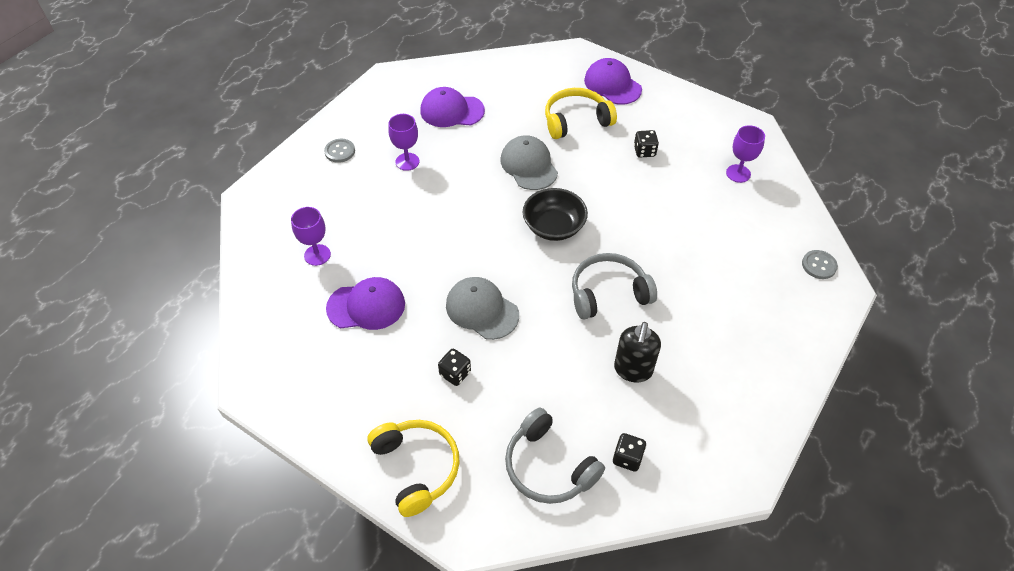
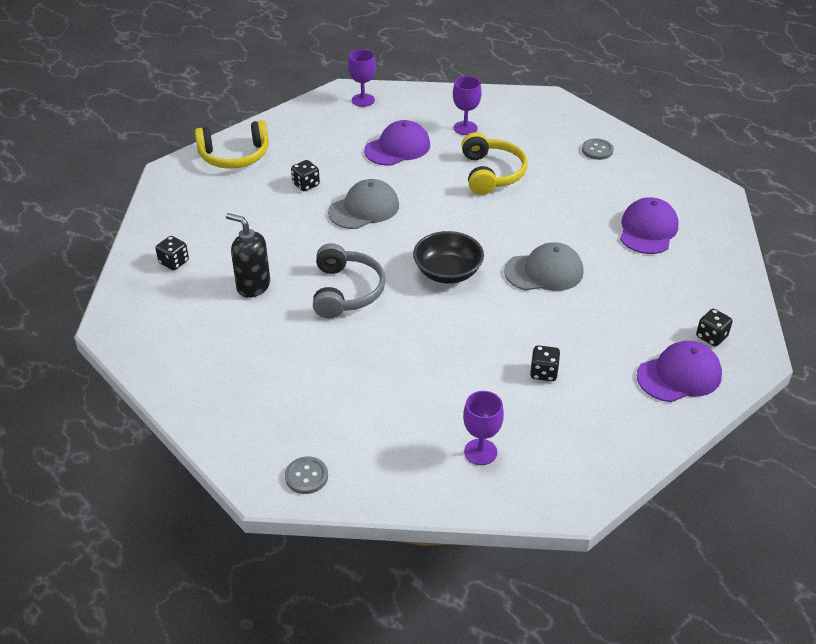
camera: 105 degrees right, 10 degrees down
purple cap [326,277,405,330] -> purple cap turned 135 degrees counterclockwise [364,120,430,166]
purple goblet [388,114,419,171] -> purple goblet moved to [348,49,376,107]
grey headphones [505,408,605,504] -> none
yellow headphones [545,88,617,139] -> yellow headphones moved to [461,132,527,195]
none -> black dice [696,309,733,346]

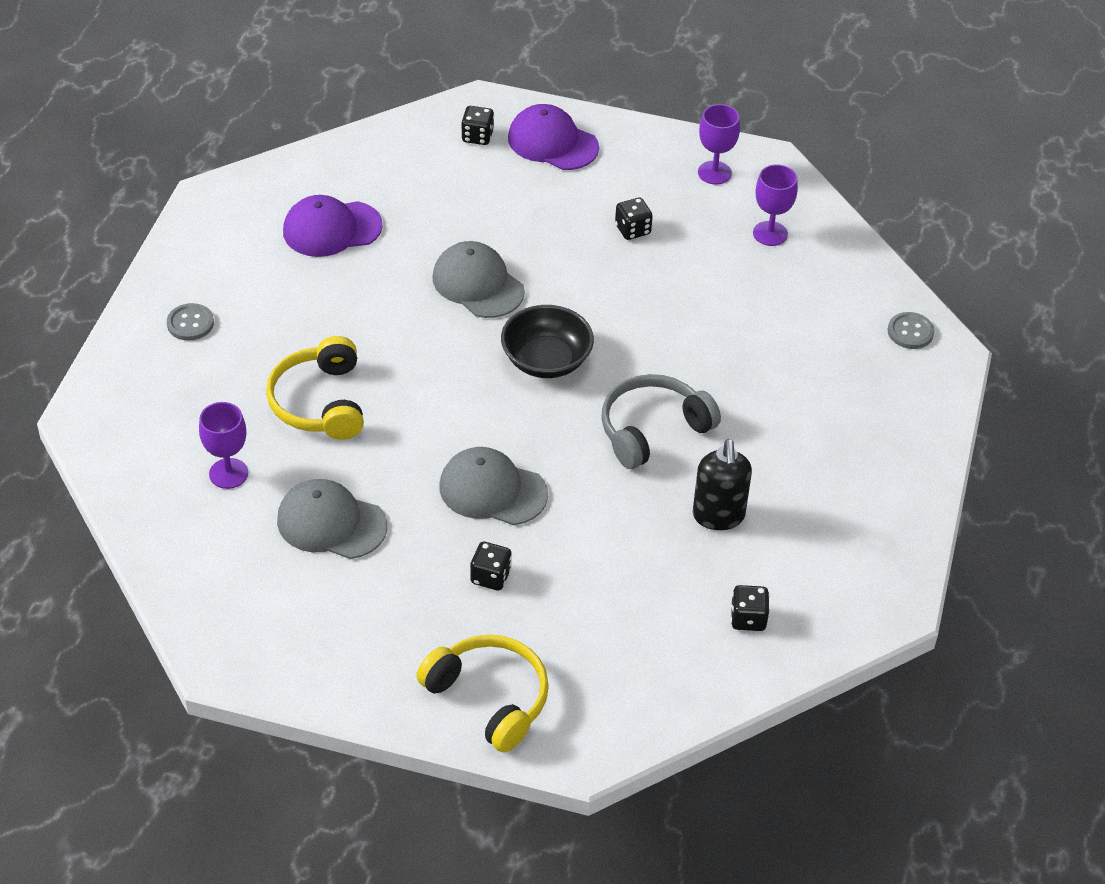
camera: 125 degrees left, 5 degrees up
purple goblet [348,49,376,107] -> purple goblet moved to [698,104,740,184]
purple cap [364,120,430,166] -> grey cap [277,479,387,559]
yellow headphones [461,132,527,195] -> yellow headphones turned 60 degrees counterclockwise [266,336,364,440]

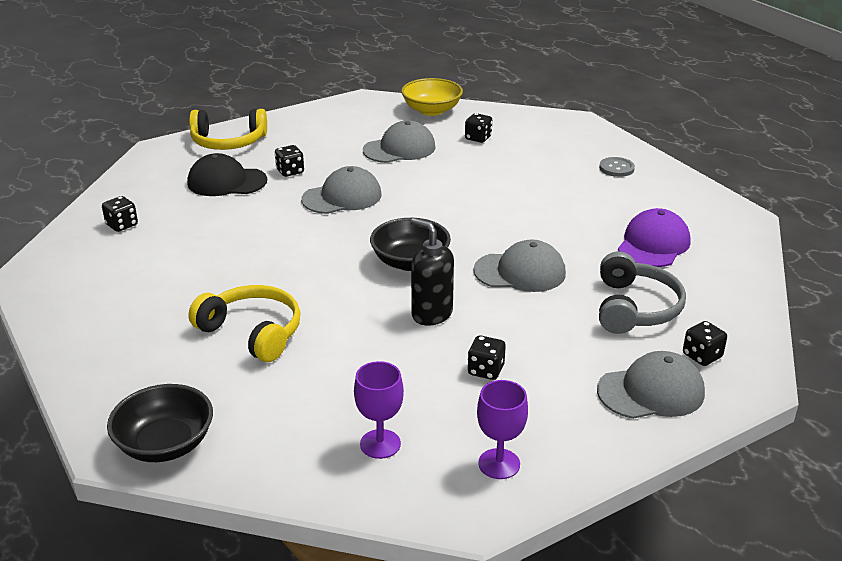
camera: 135 degrees right, 15 degrees down
purple goblet [199,402,248,489] -> black dice [465,113,492,143]
yellow headphones [266,336,364,440] -> yellow headphones moved to [188,285,301,362]
purple cap [508,104,599,170] -> grey cap [597,351,705,419]
grey headphones [601,374,721,469] -> grey headphones moved to [599,251,686,334]
black soap dispenser [693,439,752,530] -> black soap dispenser moved to [411,218,454,326]
grey button [888,312,934,349] -> black bowl [107,384,213,462]
none -> black cap [187,153,267,196]
none -> yellow bowl [401,78,463,116]

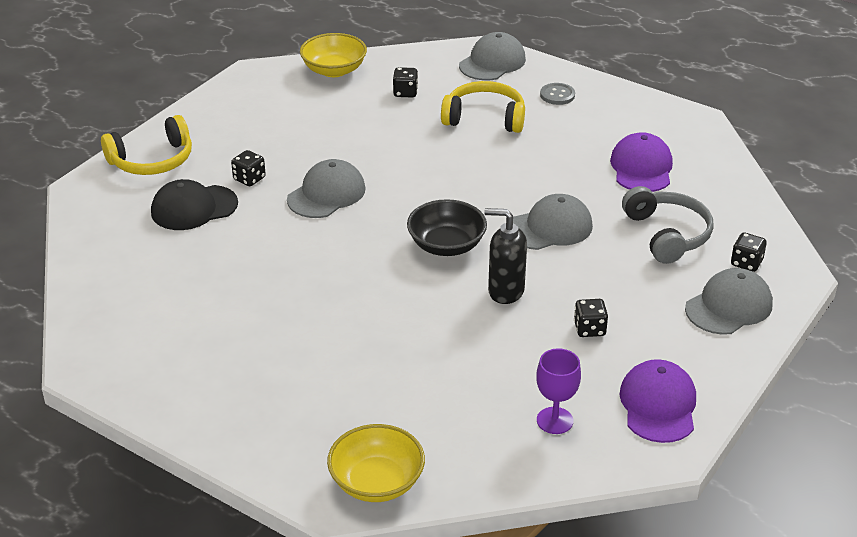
camera: 25 degrees left, 5 degrees up
black dice [102,196,138,232] -> none
black bowl [107,384,213,462] -> yellow bowl [327,424,425,502]
yellow headphones [188,285,301,362] -> yellow headphones moved to [441,81,525,133]
grey cap [363,120,435,163] -> grey cap moved to [459,32,526,80]
purple goblet [477,380,528,479] -> purple cap [619,359,696,443]

